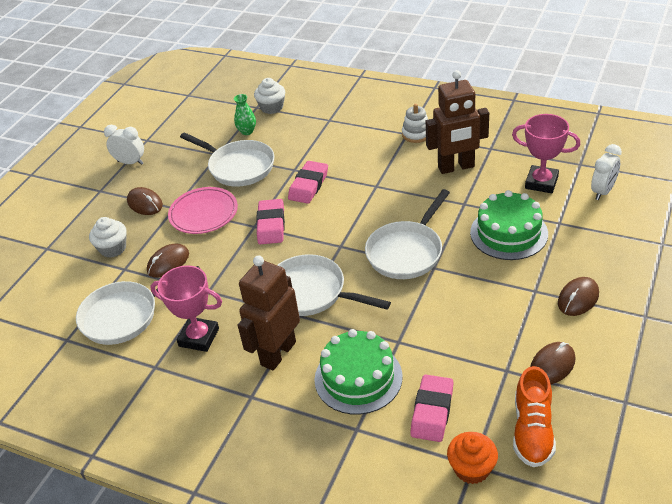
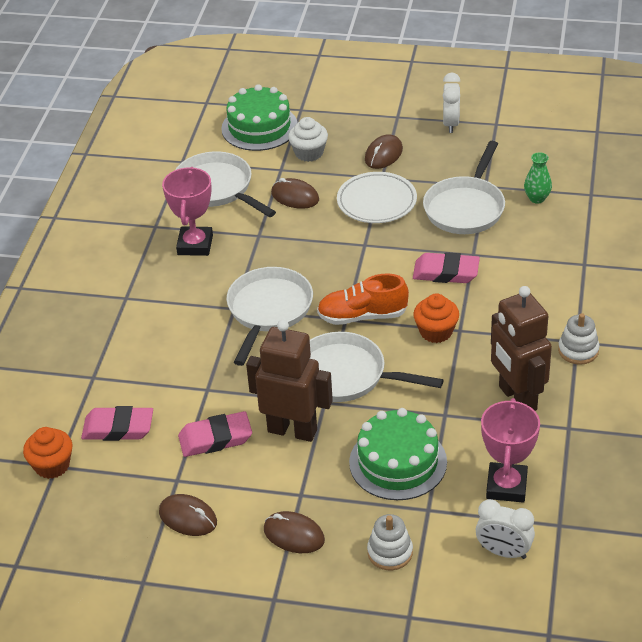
camera: 75 degrees right, 0 degrees up
pink plate [168,187,238,234] -> white plate [337,172,417,223]
brown robot [238,256,300,371] -> brown robot moved to [246,320,333,442]
white cupcake [254,78,285,114] -> none
pink eraser [256,199,285,244] -> pink eraser moved to [178,411,252,457]
green cake [315,329,403,415] -> green cake moved to [221,84,297,151]
orange shoe [513,366,556,467] -> orange shoe moved to [317,274,409,325]
none -> white stacking toy [367,514,413,570]
none -> orange cupcake [413,293,459,343]

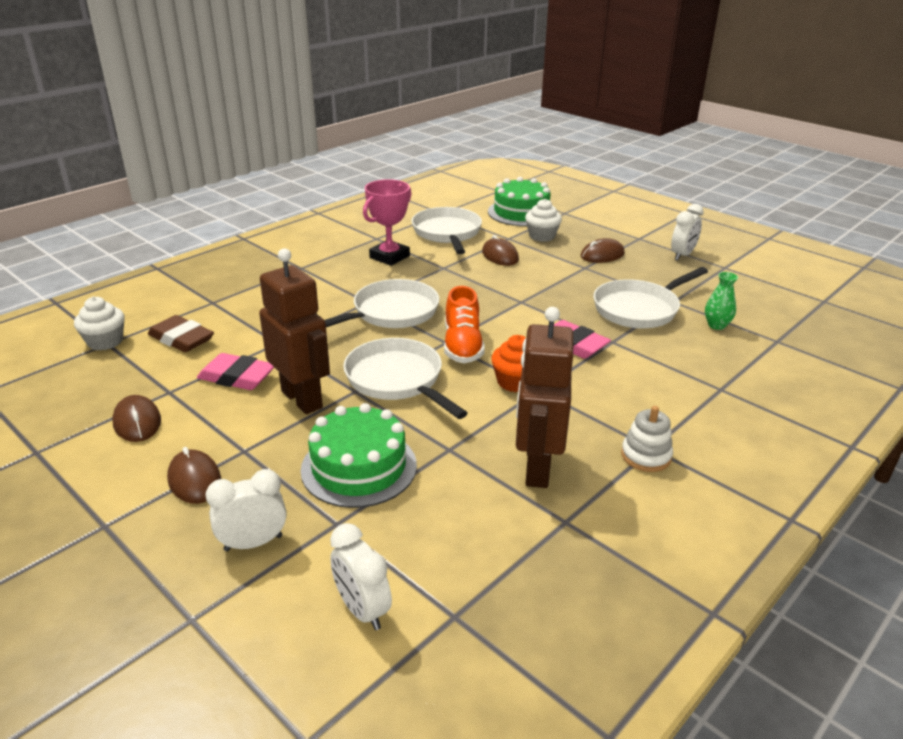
camera: 30 degrees right, 10 degrees down
orange cupcake [23,427,73,479] -> white cupcake [74,297,125,350]
pink eraser [81,406,153,441] -> brown eraser [148,315,214,352]
orange shoe [317,274,409,325] -> orange shoe turned 120 degrees counterclockwise [444,286,485,363]
white plate [337,172,417,223] -> none
white stacking toy [367,514,413,570] -> white clock [206,469,287,551]
pink trophy [481,398,540,503] -> none

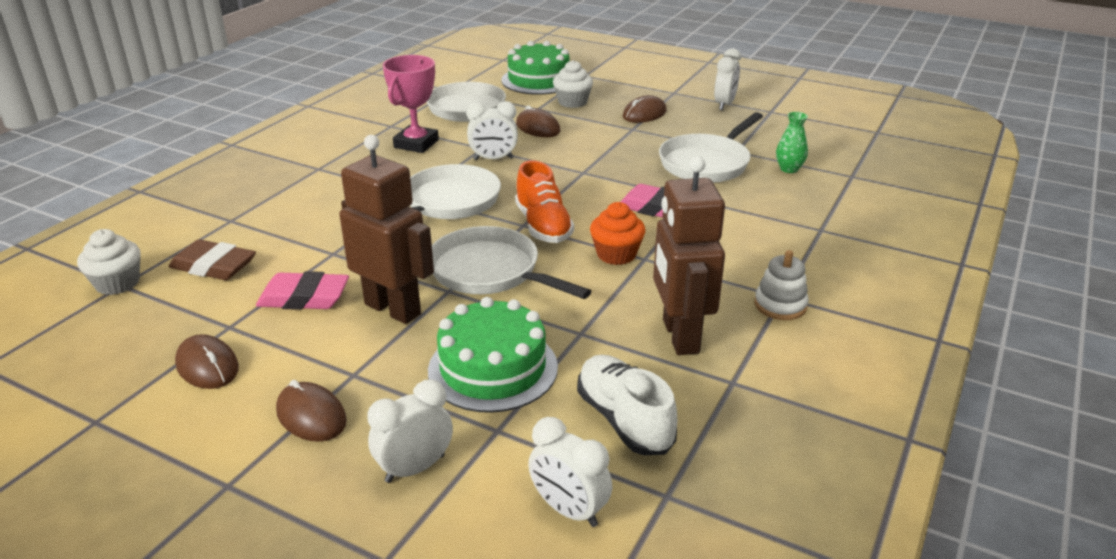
camera: 15 degrees left, 0 degrees up
none -> white clock [467,101,518,160]
none -> white shoe [577,354,677,455]

